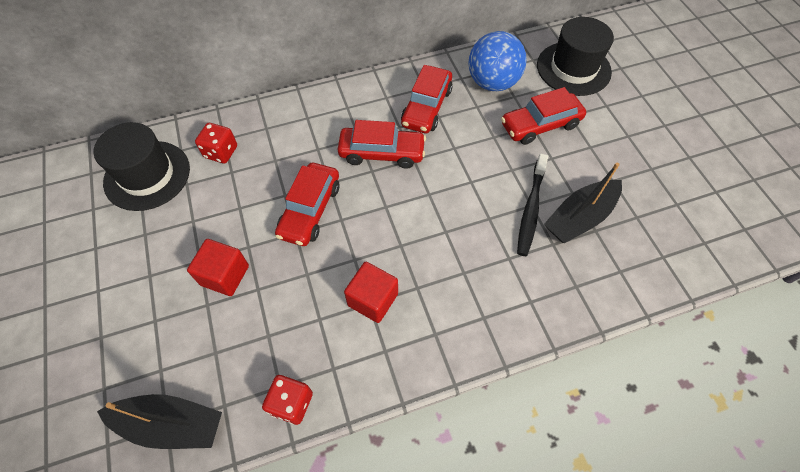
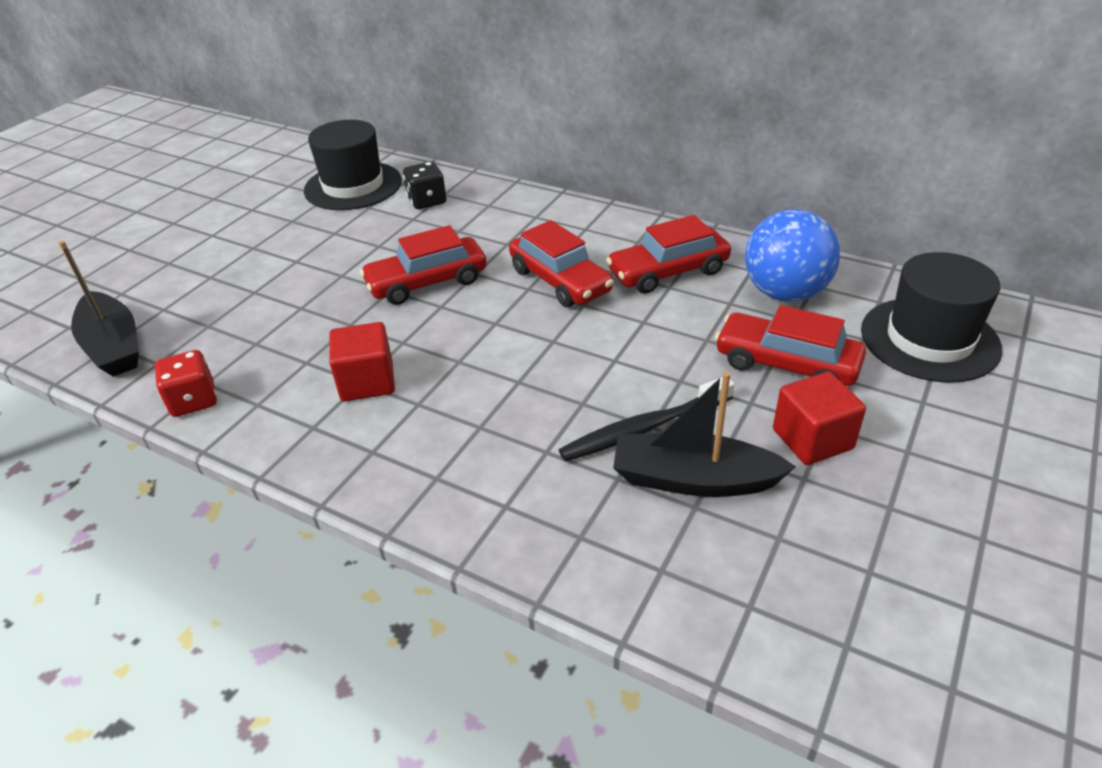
camera: 50 degrees right, 20 degrees down
red cube [187,239,249,296] -> red cube moved to [773,371,866,465]
red dice [195,123,237,164] -> black dice [403,162,446,209]

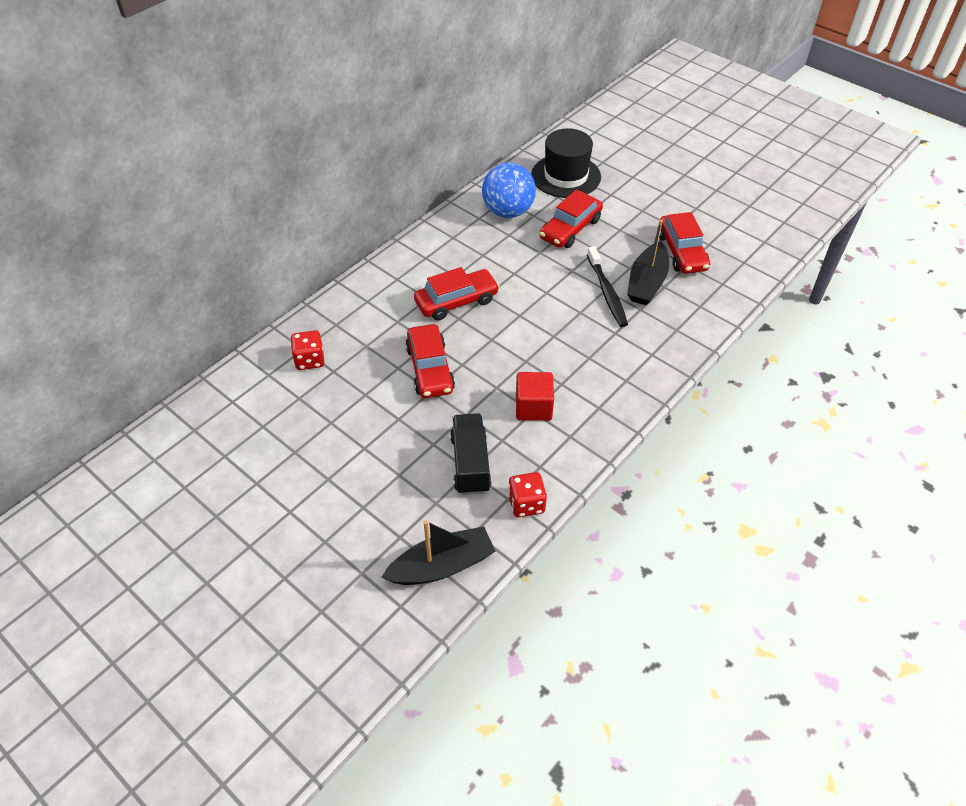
camera: 80 degrees left, 10 degrees up
black hat [304,120,402,210] -> none
black dice [403,162,446,209] -> red dice [291,330,324,370]
red car [606,215,731,294] -> red car moved to [659,212,710,274]
red cube [773,371,866,465] -> none
none -> black truck [450,413,491,495]

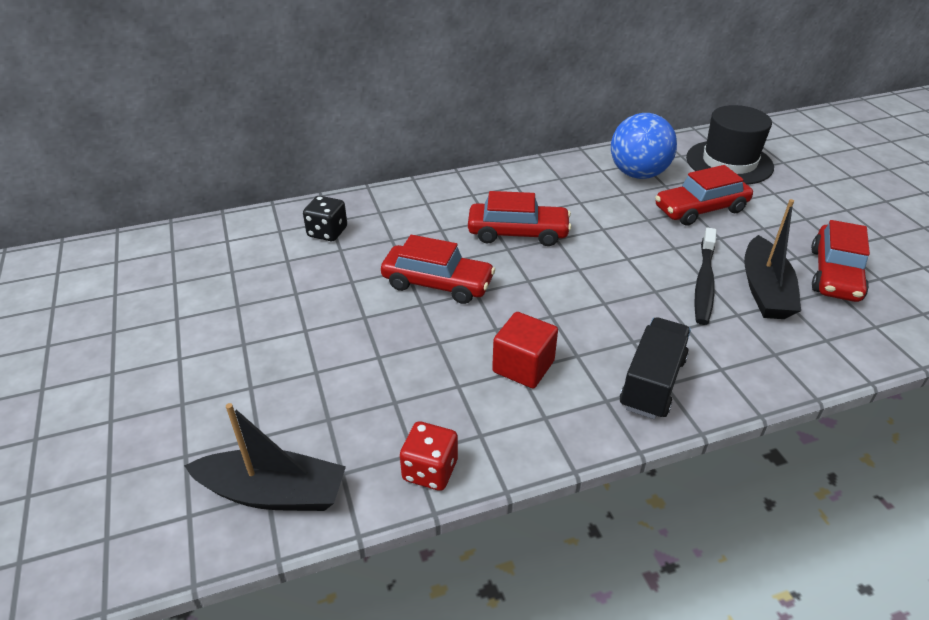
camera: 30 degrees right, 10 degrees down
red dice [291,330,324,370] -> black dice [303,196,347,241]
red car [405,324,455,398] -> red car turned 90 degrees counterclockwise [381,235,495,304]
black truck [450,413,491,495] -> black truck moved to [620,317,691,419]
black boat [627,220,669,305] -> black boat turned 45 degrees counterclockwise [744,199,801,319]

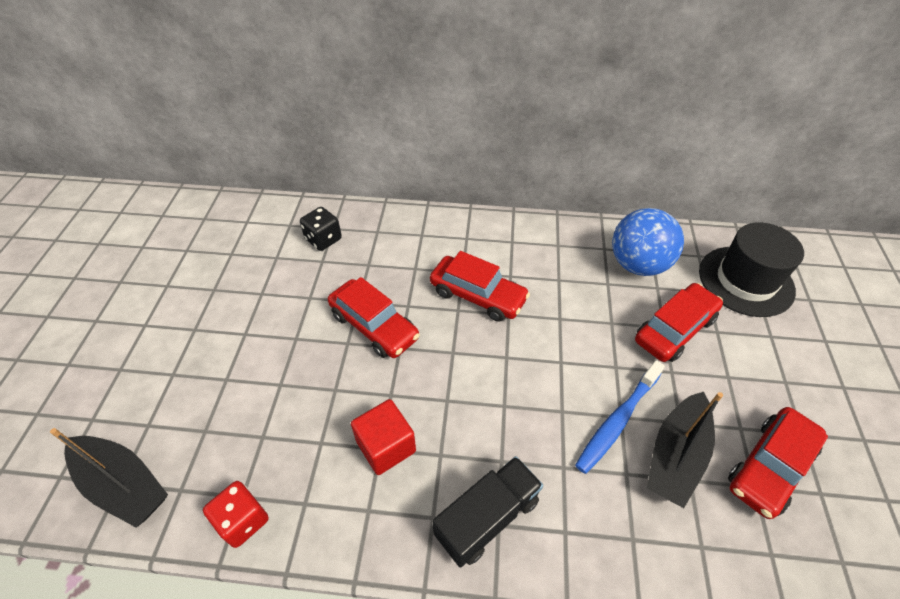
camera: 25 degrees right, 10 degrees up
red car [655,165,753,226] -> red car turned 135 degrees clockwise [635,283,723,362]
black toothbrush [694,227,717,325] -> blue toothbrush [575,360,665,474]

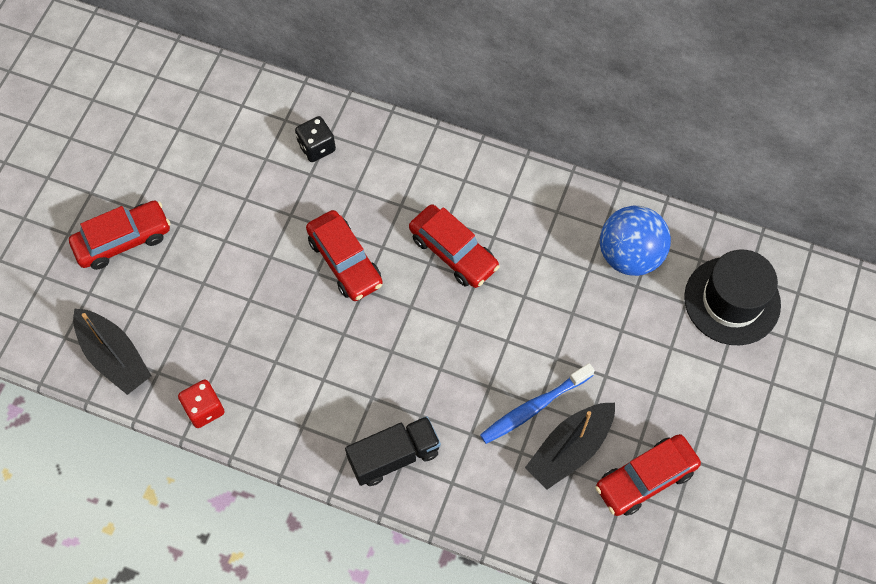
camera: 15 degrees right, 15 degrees up
red cube [351,399,416,475] -> none
red car [635,283,723,362] -> red car moved to [69,200,170,270]

